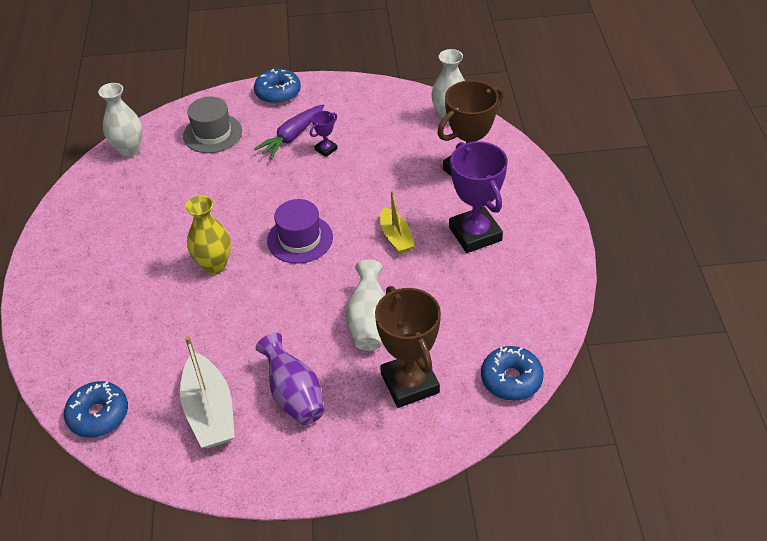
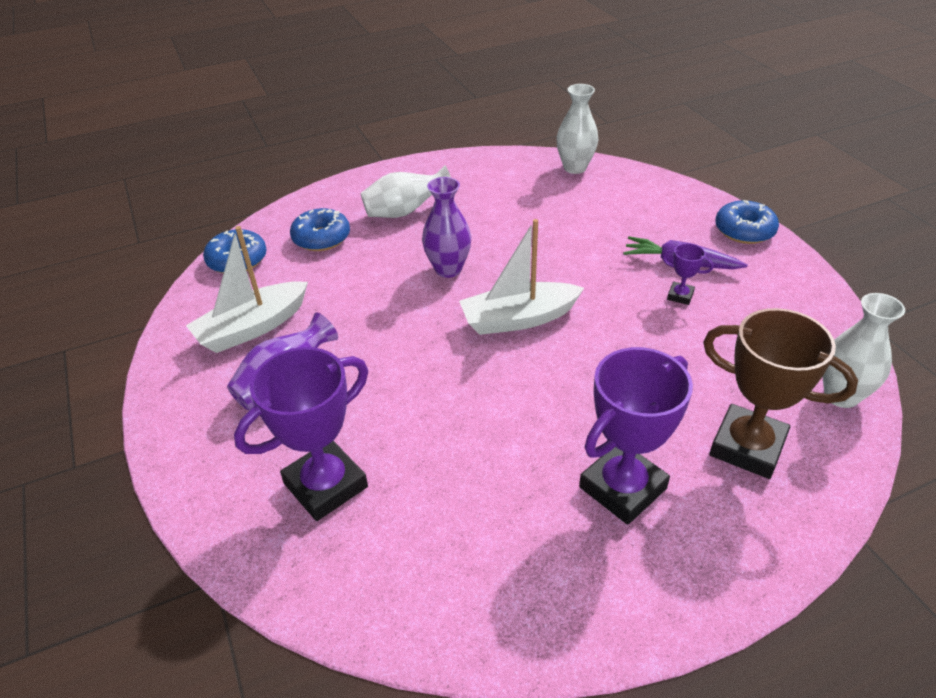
camera: 70 degrees right, 5 degrees down
grey hat [183,97,242,153] -> none
yellow vase [185,195,231,274] -> purple vase [422,177,471,278]
purple hat [267,199,333,264] -> white boat [459,219,584,335]
white vase [346,260,385,351] -> white vase moved to [361,165,451,218]
brown trophy [375,286,441,408] -> purple trophy [234,347,368,521]
yellow boat [380,191,415,254] -> none
blue donut [481,346,544,401] -> blue donut moved to [290,208,350,251]

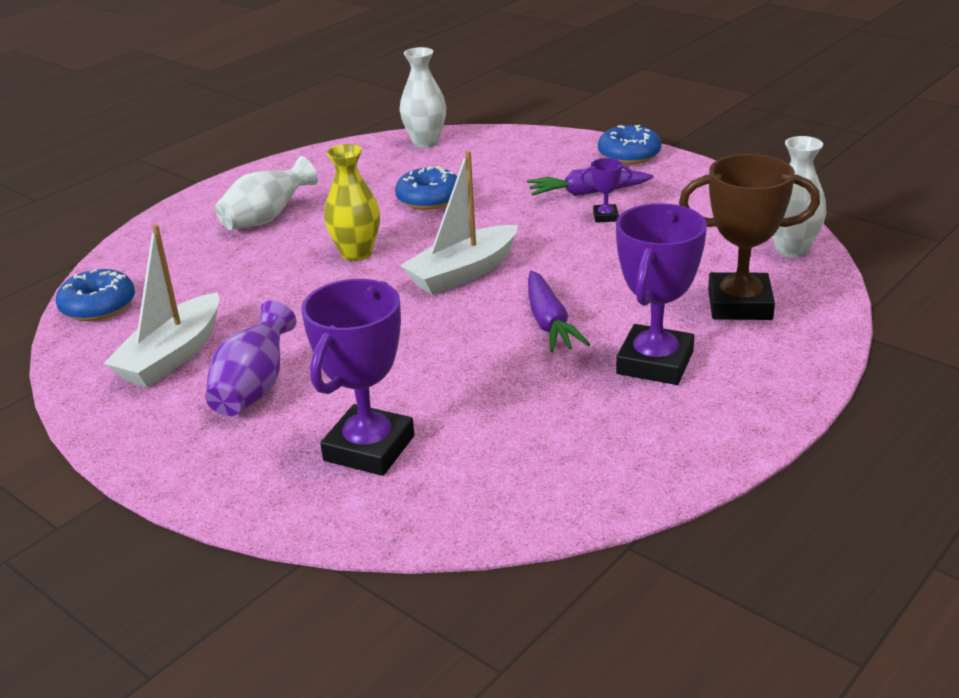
camera: 25 degrees left, 10 degrees down
blue donut [290,208,350,251] -> blue donut moved to [395,166,457,210]
purple vase [422,177,471,278] -> yellow vase [324,144,380,261]
none -> purple carrot [528,270,590,352]

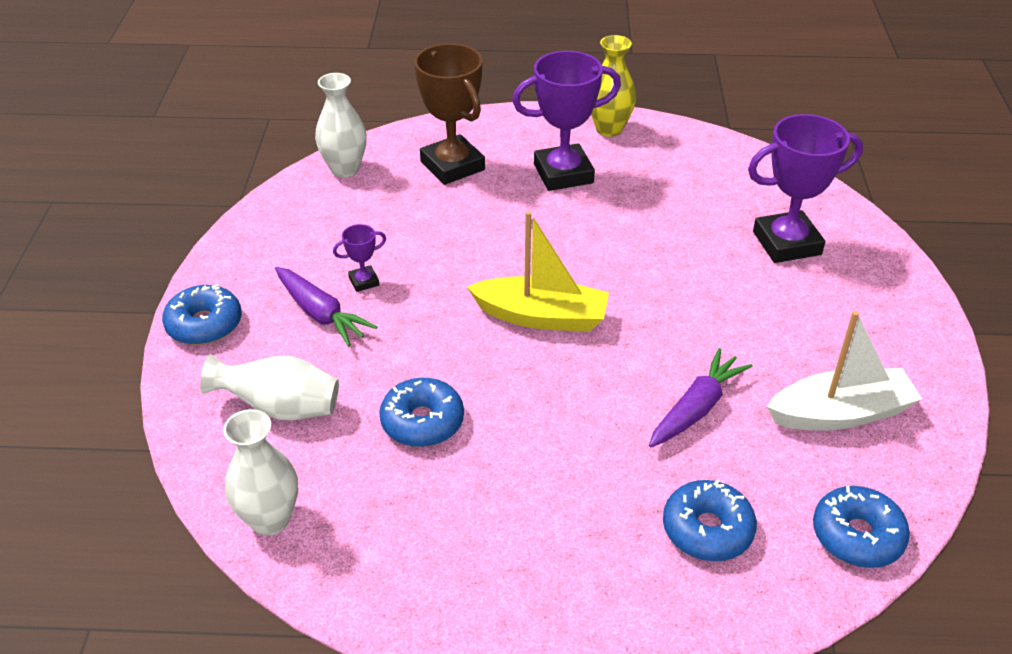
camera: 130 degrees left, 10 degrees up
purple vase [205,301,296,416] -> none
white vase [215,156,318,230] -> white vase moved to [200,354,339,421]
yellow vase [324,144,380,261] -> yellow vase moved to [591,35,636,137]
white boat [400,151,518,295] -> yellow boat [467,211,609,332]
purple carrot [528,270,590,352] -> purple carrot moved to [649,348,753,447]
purple trophy [580,158,633,223] -> purple trophy turned 75 degrees counterclockwise [333,224,386,292]
none -> blue donut [663,480,757,561]

